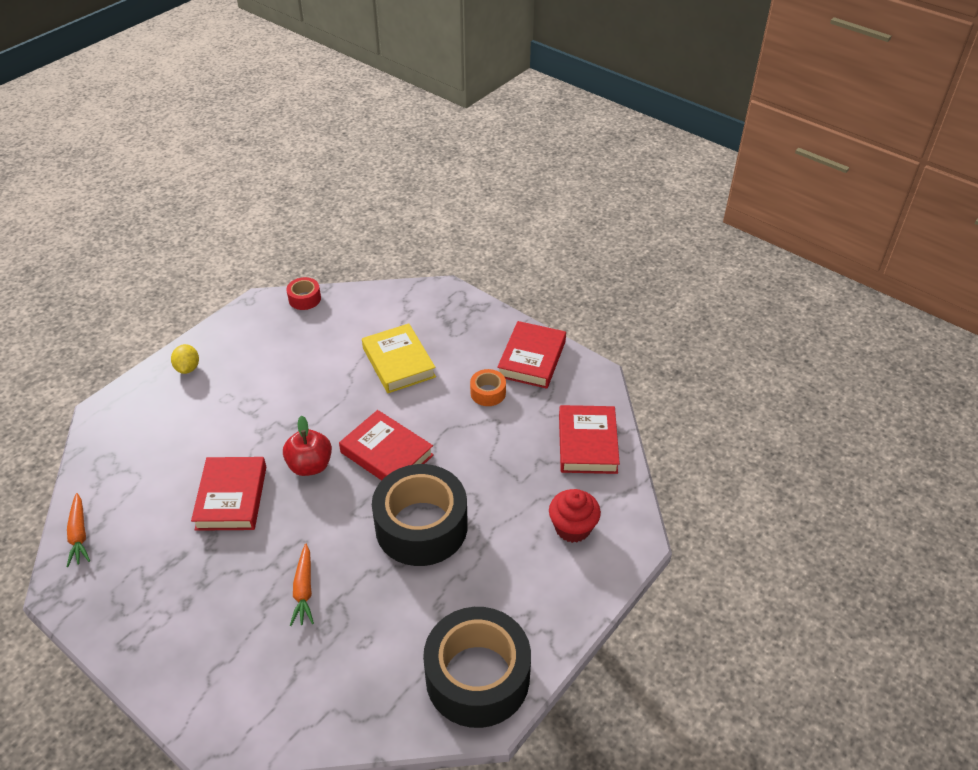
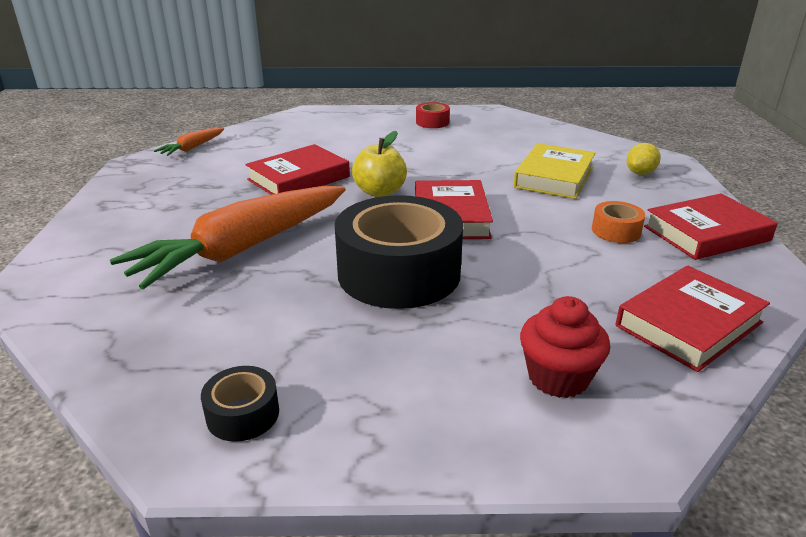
camera: 50 degrees right, 15 degrees down
yellow lemon [171,344,199,374] -> yellow lemon moved to [627,143,661,175]
red apple [283,415,332,476] -> yellow apple [352,131,407,197]
red tape [286,277,321,310] -> red tape moved to [416,102,450,128]
orange carrot [290,544,314,626] -> orange carrot [110,186,346,289], size x2.27
black tape [423,607,531,728] -> black tape [201,366,279,442], size x0.43

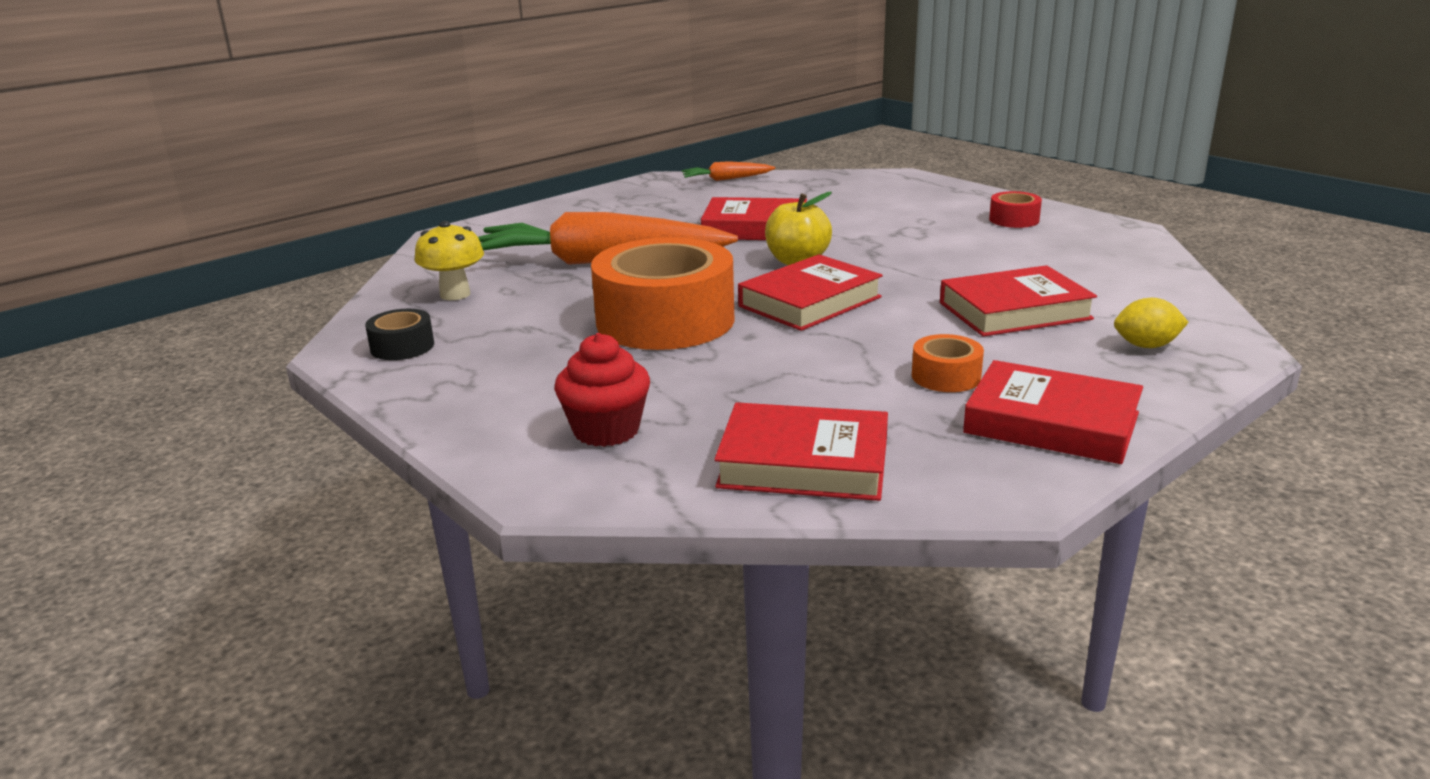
camera: 50 degrees right, 5 degrees down
black tape [335,195,463,309] -> orange tape [591,237,735,350]
yellow book [513,143,595,199] -> red book [940,265,1097,337]
none -> yellow mushroom [415,221,484,300]

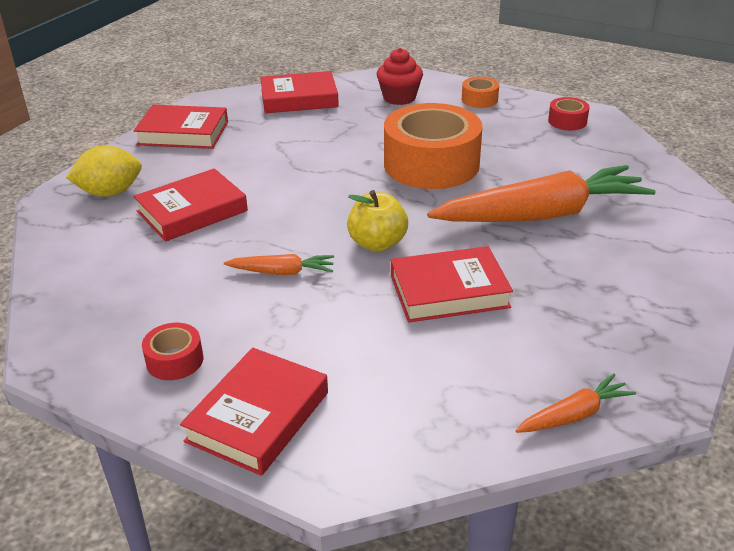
camera: 160 degrees right, 10 degrees up
black tape [365,309,434,360] -> red tape [548,97,589,130]
yellow mushroom [415,221,484,300] -> none
red book [738,254,883,331] -> red book moved to [180,348,328,476]
orange tape [912,334,984,392] -> orange tape moved to [462,77,499,108]
yellow lemon [1114,298,1188,348] -> yellow lemon [66,145,142,197], size x1.50
none -> orange carrot [224,254,334,275]

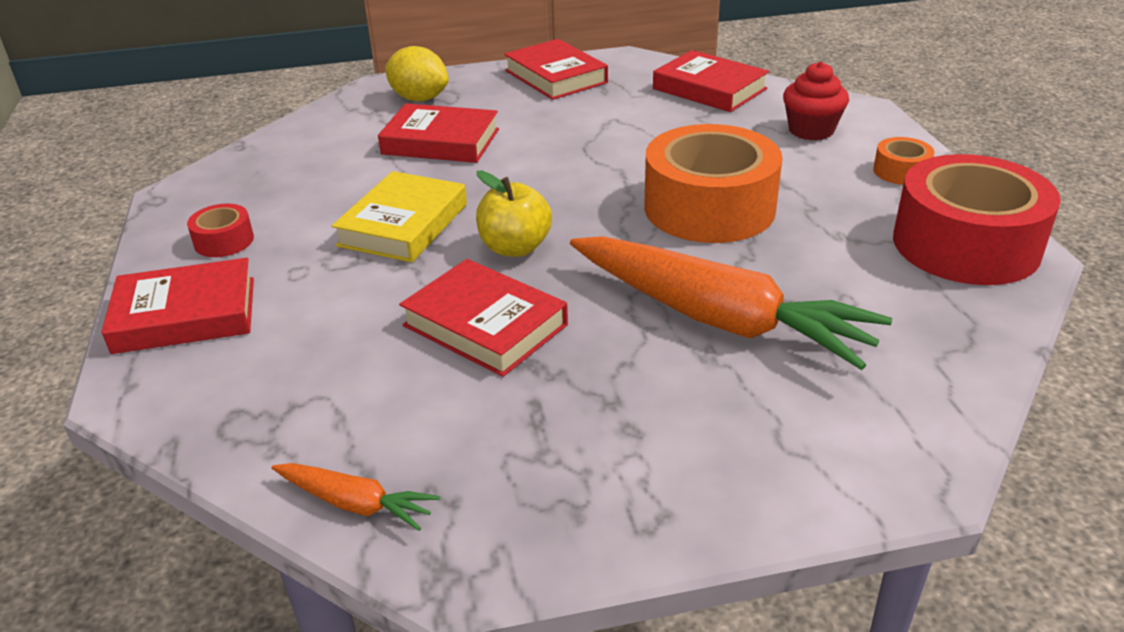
camera: 50 degrees right, 0 degrees up
orange carrot [224,254,334,275] -> yellow book [332,171,467,263]
red tape [548,97,589,130] -> red tape [893,154,1061,285], size x2.31

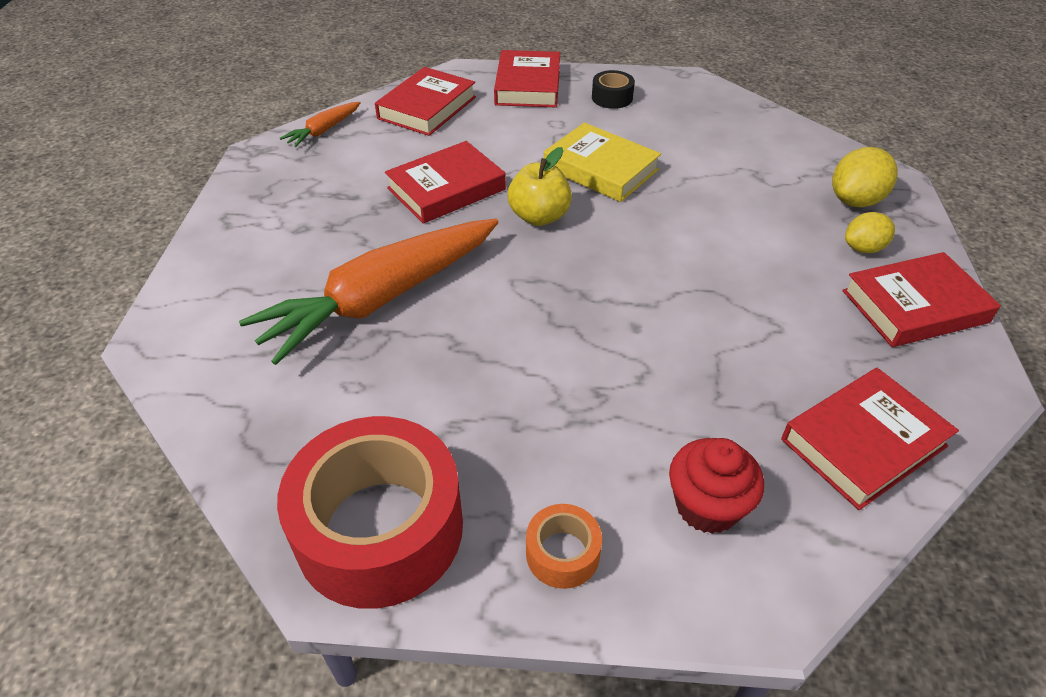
camera: 105 degrees right, 10 degrees up
red tape [187,204,254,257] -> black tape [592,70,635,109]
red book [378,103,499,163] -> red book moved to [375,67,476,136]
orange tape [644,124,783,243] -> none
none -> yellow lemon [845,212,895,253]

